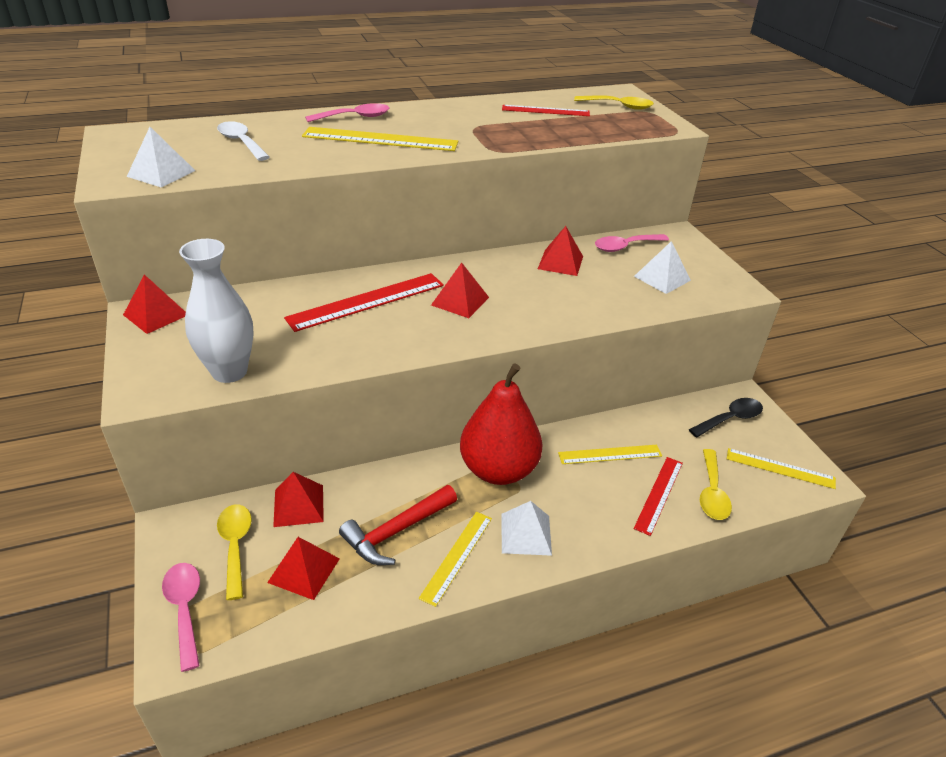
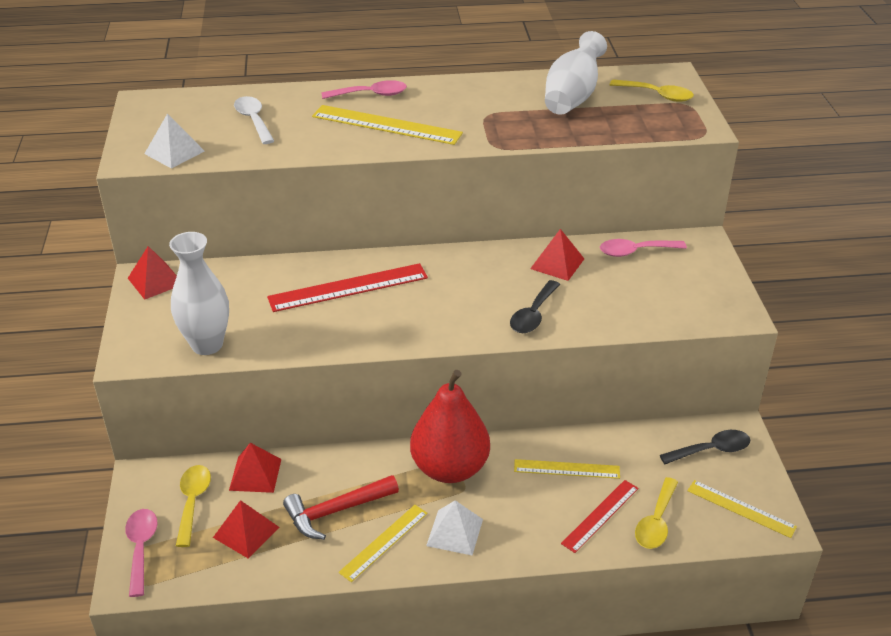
camera: 15 degrees right, 0 degrees up
red pyramid [431,263,489,318] -> none
red ruler [502,105,590,116] -> white vase [545,31,607,115]
white pyramid [634,241,691,294] -> none
none -> black spoon [510,280,560,333]

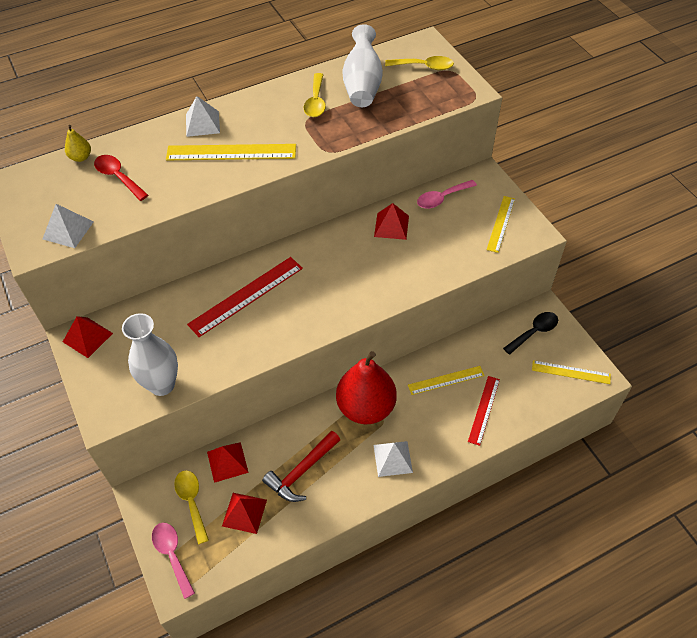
camera: 20 degrees left, 15 degrees up
white spoon [234,96,274,144] -> red spoon [94,155,148,201]
pink spoon [322,80,407,99] -> white pyramid [186,96,220,137]
yellow ruler [338,505,428,582] -> yellow ruler moved to [487,196,515,253]
black spoon [510,280,560,333] -> none
yellow spoon [635,477,678,549] -> yellow spoon moved to [304,73,326,117]
none -> yellow pear [65,125,91,162]

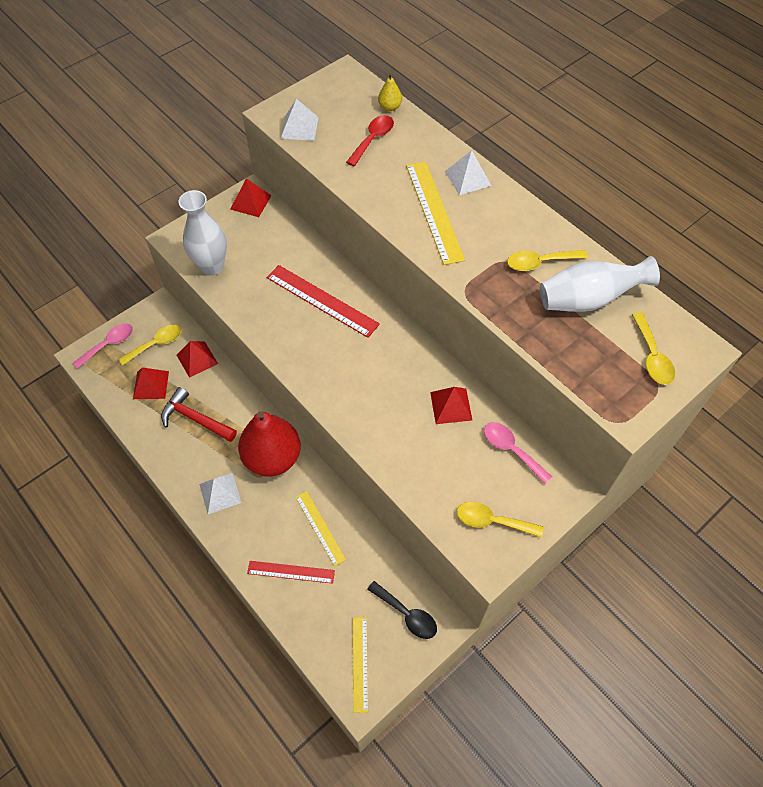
camera: 75 degrees right, 5 degrees up
yellow ruler [487,196,515,253] -> yellow spoon [457,502,543,538]

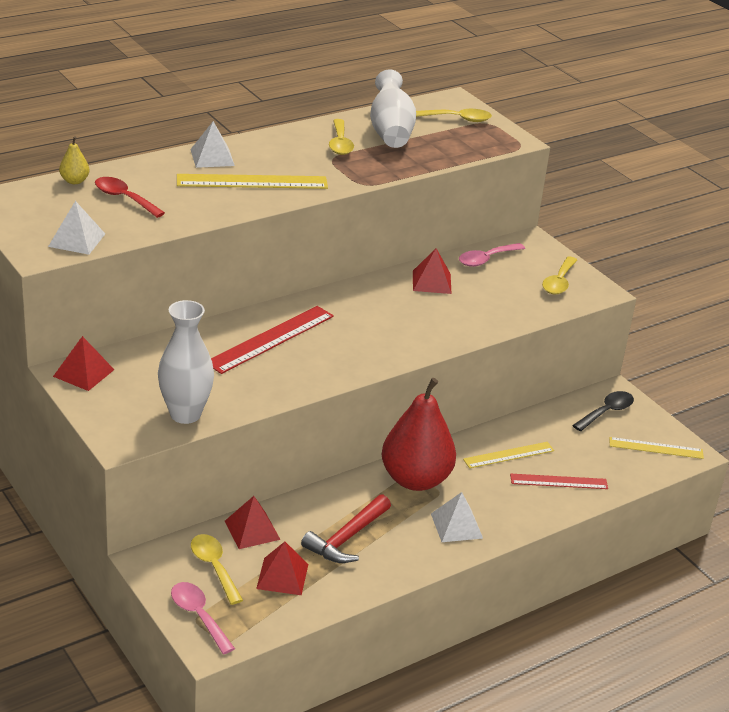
camera: 85 degrees left, 25 degrees down
red ruler [247,561,335,584] -> red ruler turned 75 degrees clockwise [510,474,608,489]

